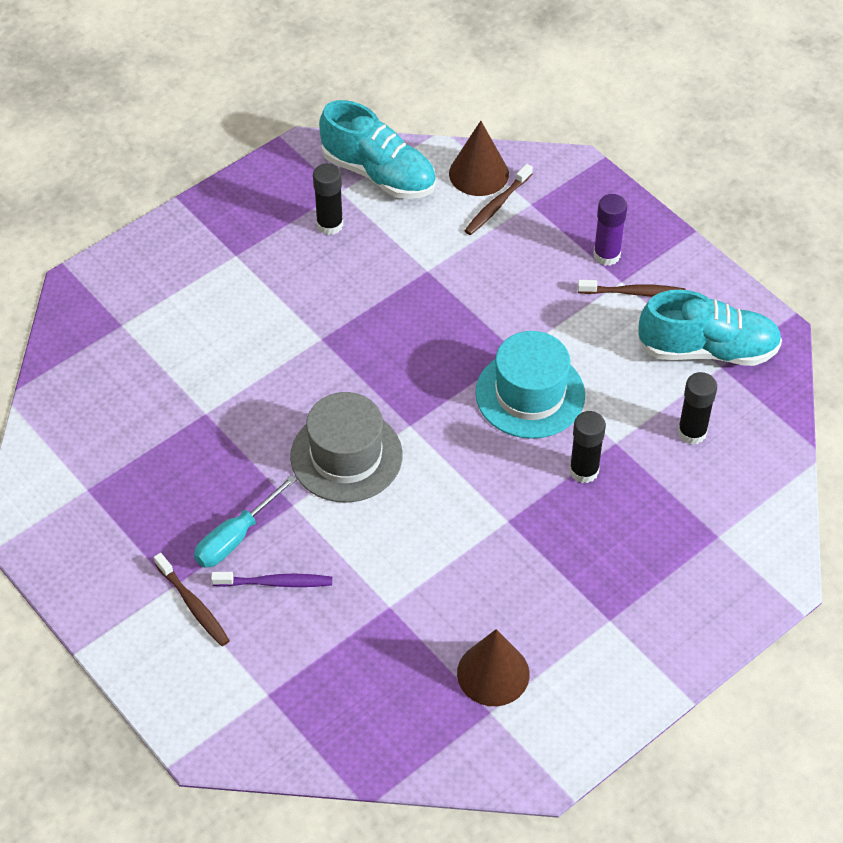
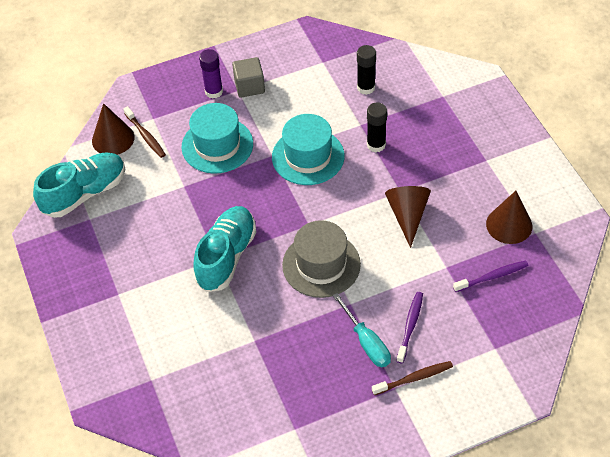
camera: 70 degrees left, 0 degrees up
black glue stick [313,163,343,235] -> none
brown toothbrush [577,280,686,297] -> grey cube [232,57,265,98]
turquoise shoe [638,290,782,366] -> turquoise shoe moved to [193,206,256,292]
none -> turquoise hat [181,103,253,173]
none -> brown cone [385,186,431,248]
none -> purple toothbrush [453,260,529,292]

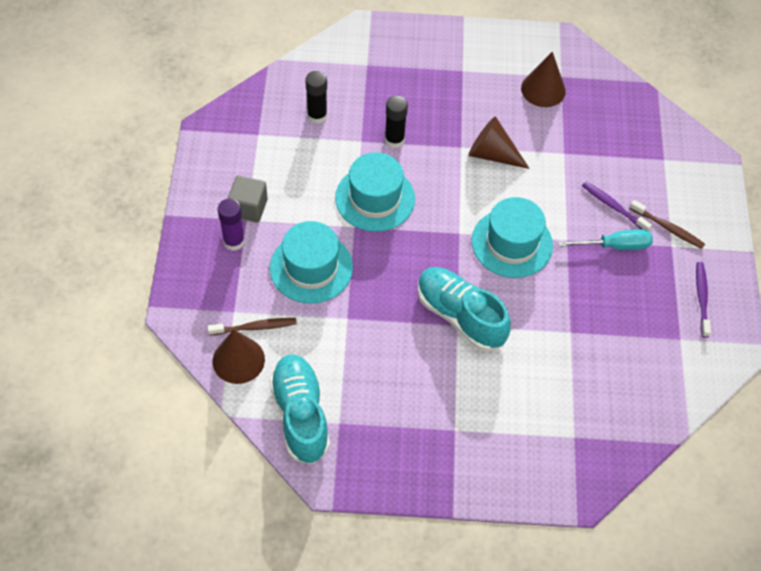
camera: 70 degrees left, 5 degrees up
grey hat [282,220,361,298] -> turquoise hat [471,197,553,278]
brown toothbrush [372,361,453,395] -> brown toothbrush turned 120 degrees clockwise [629,200,705,249]
purple toothbrush [453,260,529,292] -> purple toothbrush moved to [696,262,711,338]

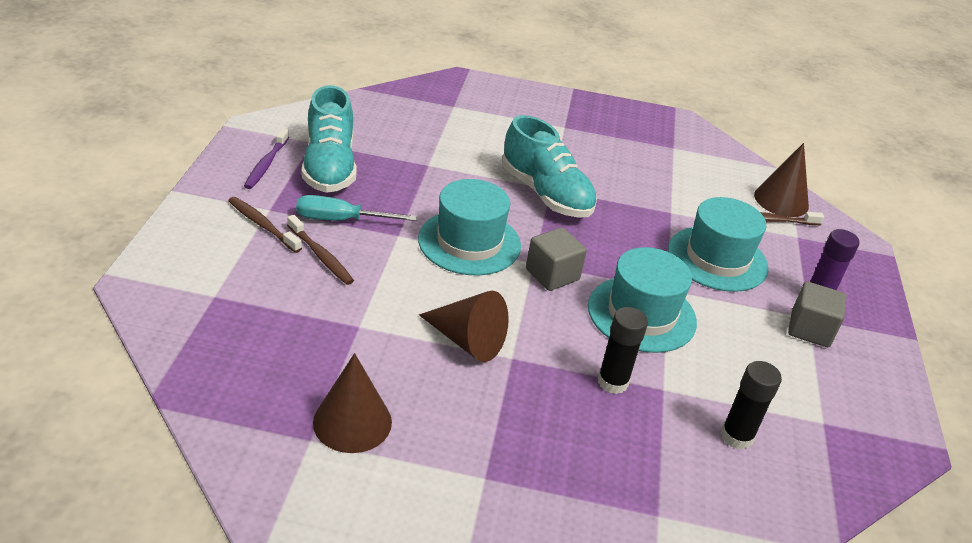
camera: 175 degrees left, 20 degrees down
turquoise shoe [269,355,330,464] -> turquoise shoe moved to [302,85,357,193]
purple toothbrush [582,181,652,231] -> brown toothbrush [287,215,354,285]
none -> grey cube [526,227,587,291]

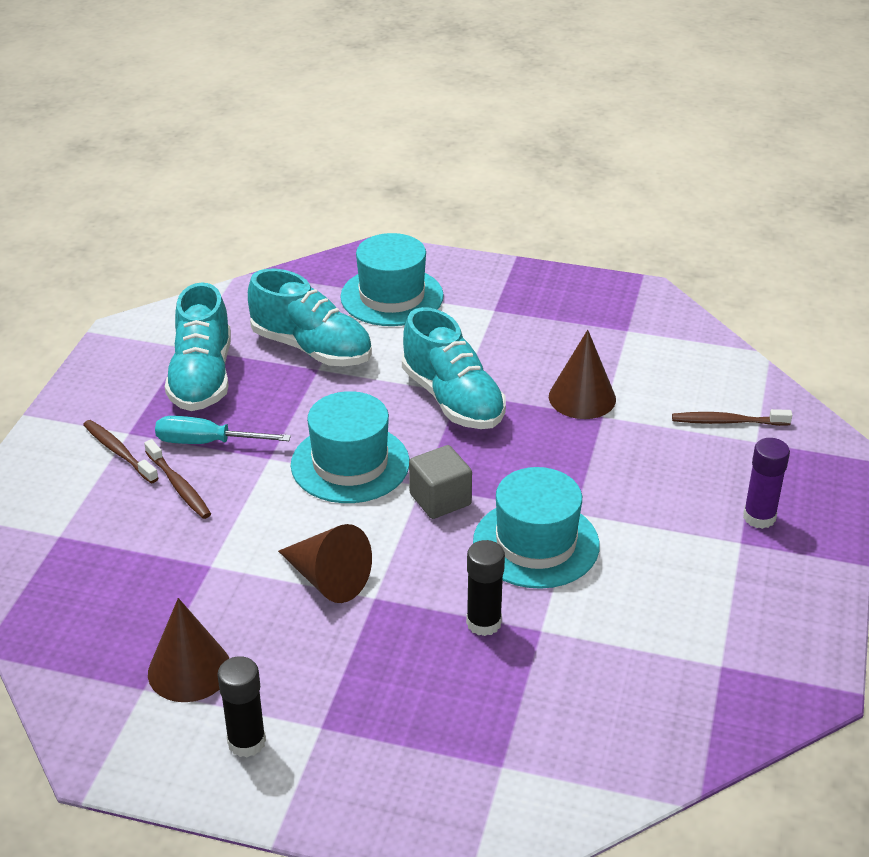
camera: 10 degrees right, 0 degrees up
purple toothbrush [244,128,289,189] -> none
turquoise hat [668,197,768,292] -> turquoise hat moved to [340,233,444,326]
black glue stick [721,361,782,450] -> black glue stick moved to [217,656,266,757]
brown cone [754,143,809,217] -> brown cone moved to [549,330,616,419]
grey cube [788,282,847,347] -> none
none -> turquoise shoe [248,269,372,366]

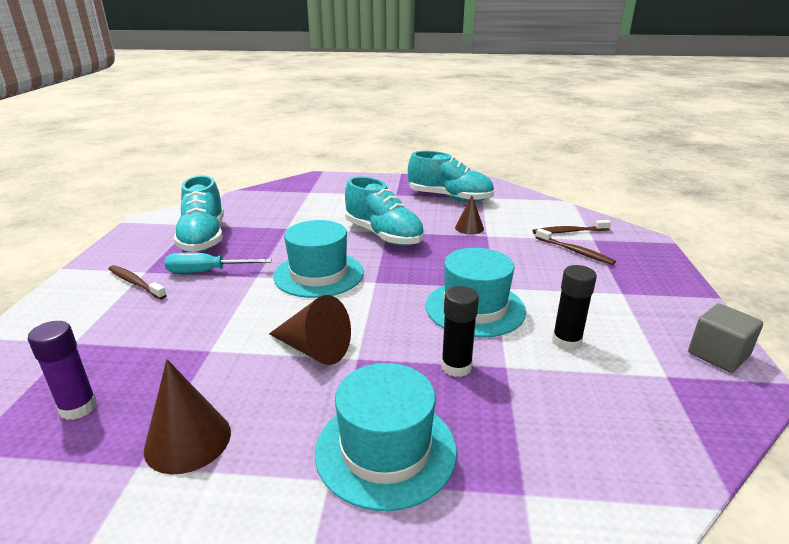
camera: 10 degrees left, 10 degrees down
brown toothbrush [144,439,211,519] -> brown toothbrush moved to [535,228,616,265]
black glue stick [217,656,266,757] -> black glue stick moved to [552,265,597,351]
turquoise shoe [248,269,372,366] -> turquoise shoe moved to [408,151,494,202]
turquoise hat [340,233,444,326] -> turquoise hat moved to [315,363,457,511]
grey cube [409,445,472,519] -> grey cube moved to [688,304,763,373]
brown cone [549,330,616,419] -> brown cone [455,196,484,234], size x0.63
purple glue stick [743,438,790,529] -> purple glue stick moved to [28,321,97,420]

